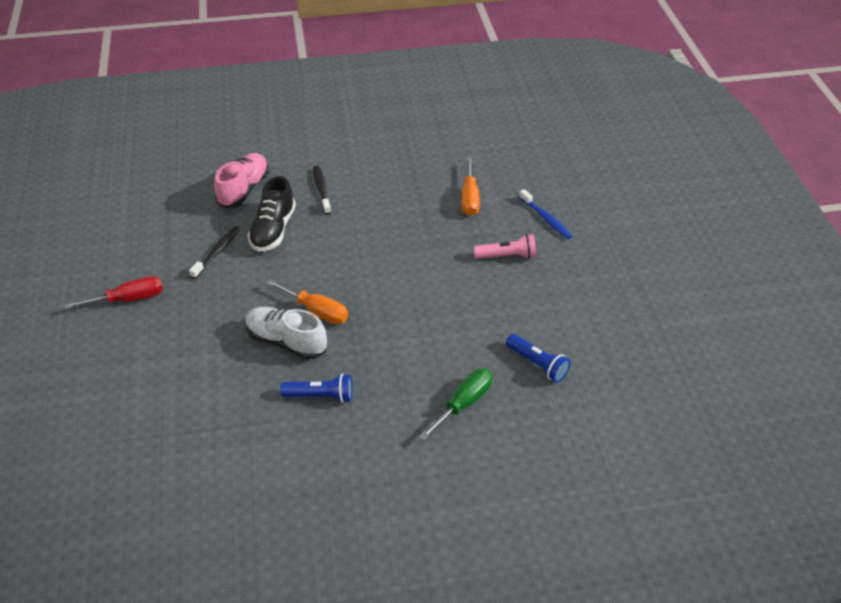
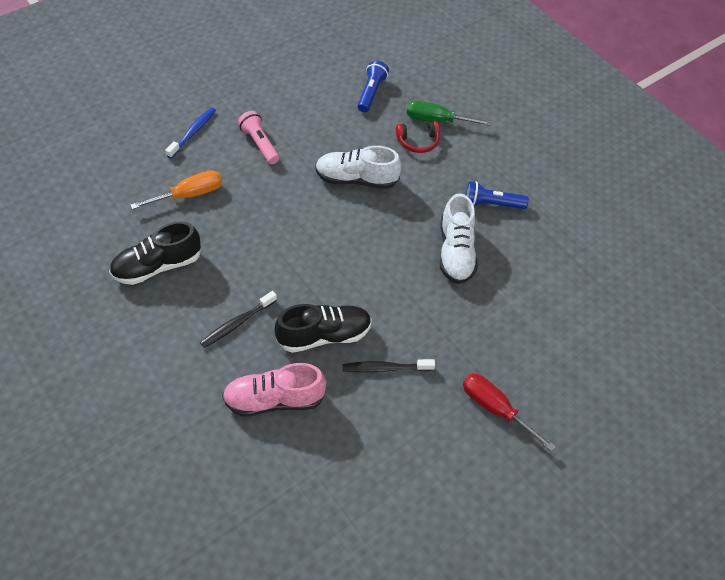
camera: 120 degrees left, 10 degrees up
orange screwdriver [266,279,348,324] -> none
blue flashlight [280,374,353,403] -> blue flashlight turned 60 degrees counterclockwise [466,182,529,209]
none -> black shoe [109,221,201,285]
none -> white shoe [315,146,401,189]
none -> red headphones [396,121,440,153]

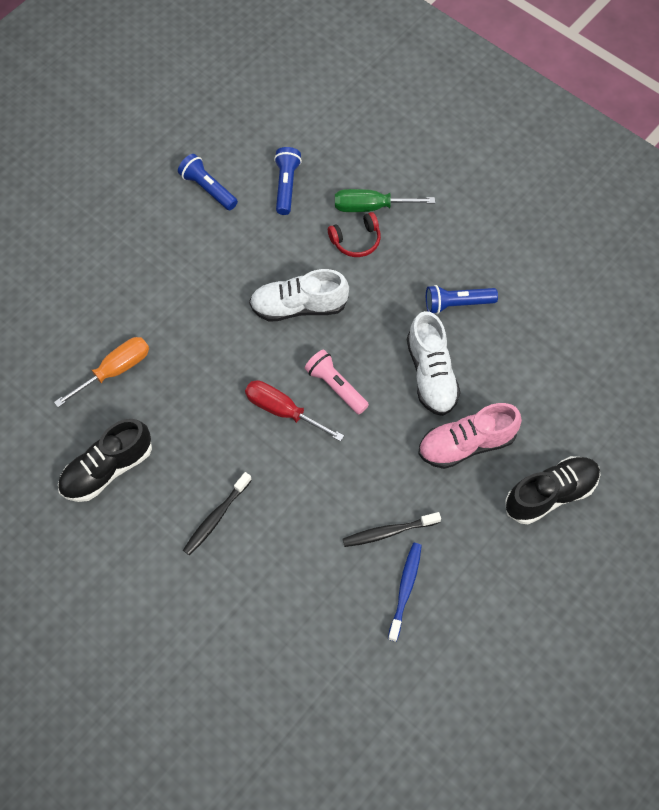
camera: 10 degrees left, 10 degrees up
blue toothbrush [165,107,216,159] -> blue toothbrush moved to [388,543,422,642]
pink shoe [222,363,326,417] -> pink shoe moved to [418,403,522,469]
pink flashlight [238,111,279,164] -> pink flashlight moved to [304,349,369,414]
black shoe [275,304,372,353] -> black shoe moved to [505,456,601,524]
red screwdriver [463,374,555,451] -> red screwdriver moved to [245,380,344,442]
none -> blue flashlight [178,154,238,211]

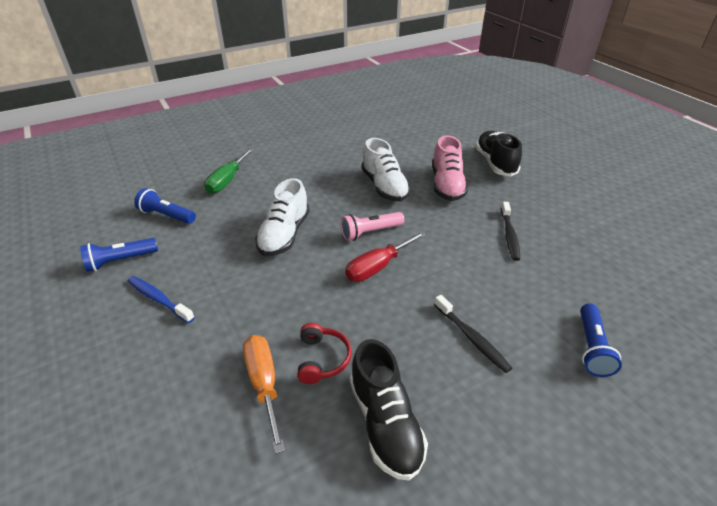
camera: 70 degrees left, 25 degrees down
red headphones [328,212,381,257] -> red headphones moved to [297,323,352,384]
blue toothbrush [388,543,422,642] -> blue toothbrush moved to [128,276,195,323]
white shoe [407,311,460,416] -> white shoe turned 60 degrees clockwise [362,138,411,202]
blue flashlight [426,285,498,314] -> blue flashlight moved to [580,303,622,377]

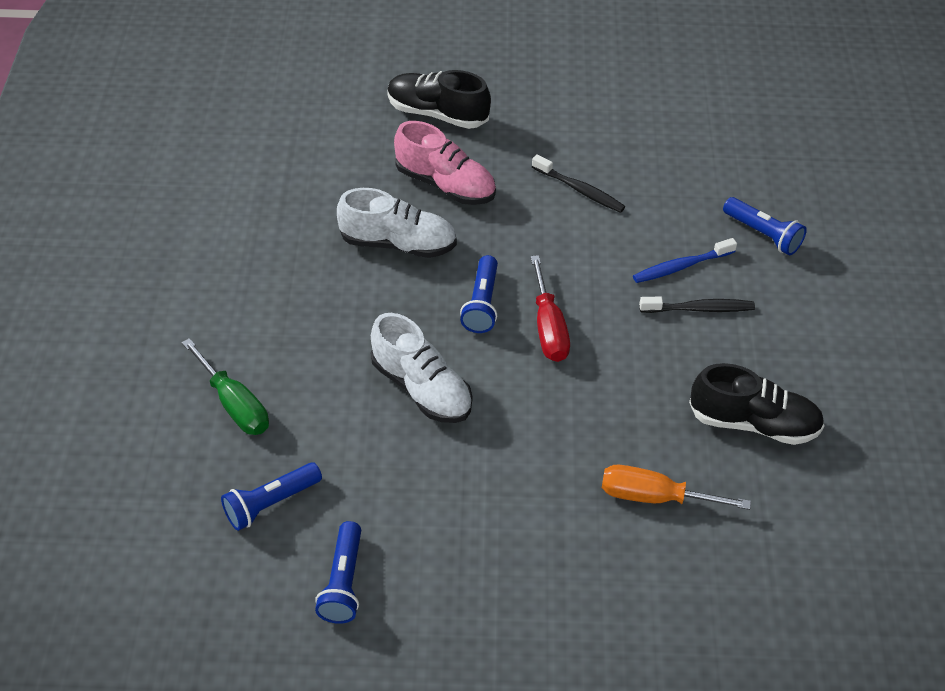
camera: 60 degrees left, 10 degrees up
blue toothbrush [128,276,195,323] -> blue toothbrush moved to [633,238,737,283]
red headphones [297,323,352,384] -> none
pink flashlight [341,212,405,241] -> blue flashlight [460,255,498,333]

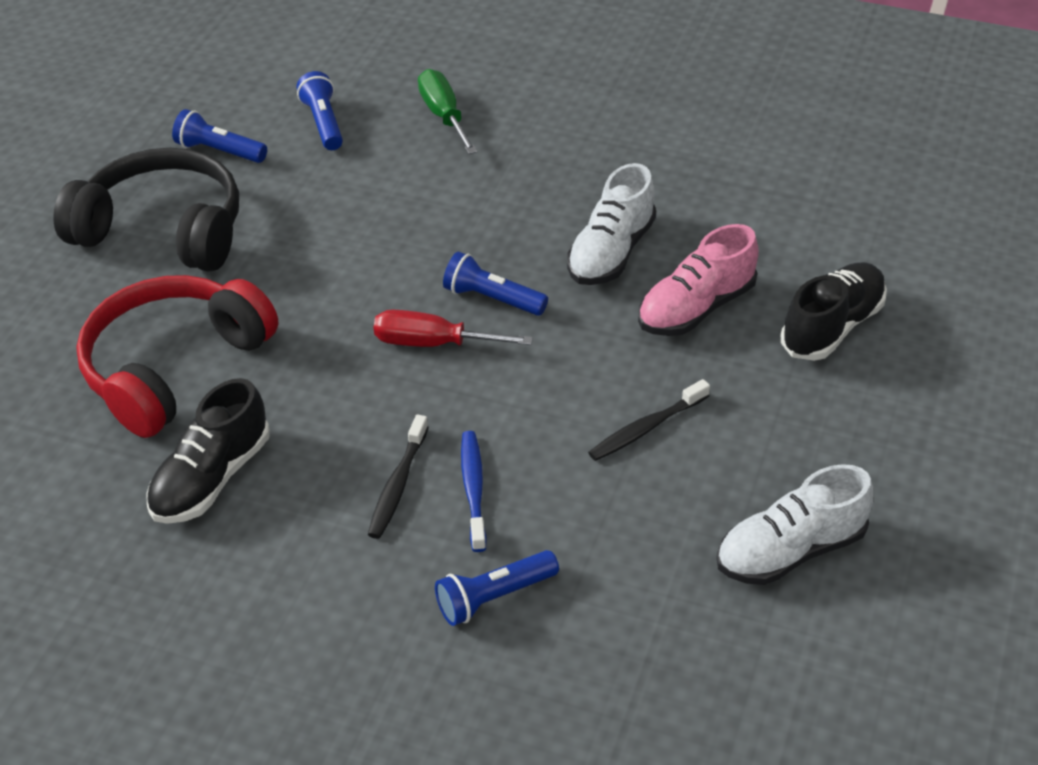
camera: 110 degrees right, 5 degrees down
green screwdriver [182,338,269,435] -> green screwdriver turned 90 degrees clockwise [418,69,478,154]
white shoe [371,313,472,423] -> white shoe moved to [717,464,874,585]
orange screwdriver [602,465,751,510] -> red headphones [76,275,278,438]
none -> black headphones [53,148,239,272]

